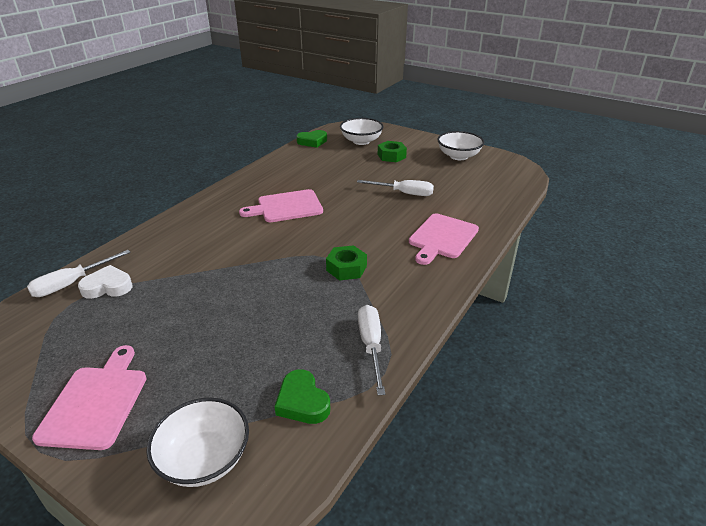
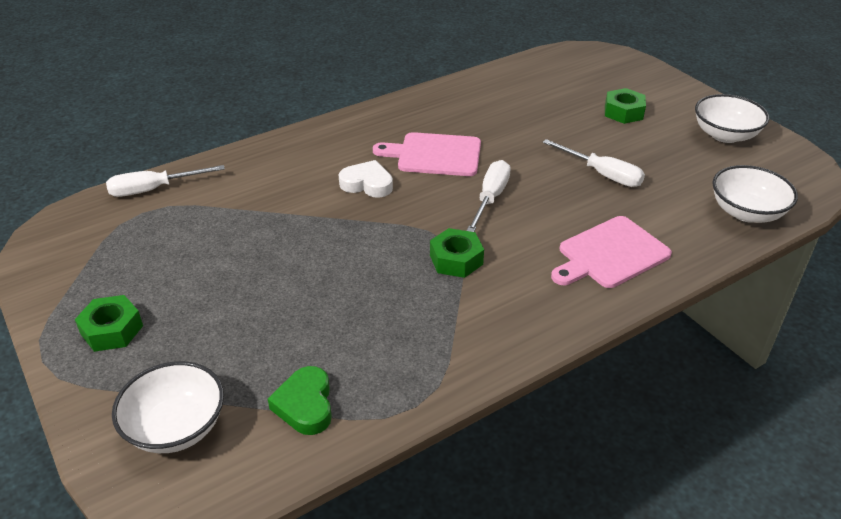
camera: 25 degrees right, 5 degrees up
pink cutting board [32,345,147,450] -> green nut [75,295,143,352]
white heart [78,265,132,299] -> white heart moved to [339,160,393,198]
green heart [296,130,327,148] -> none
white bowl [340,118,384,145] -> white bowl moved to [712,165,798,223]
white screwdriver [358,305,385,395] -> white screwdriver moved to [467,160,511,232]

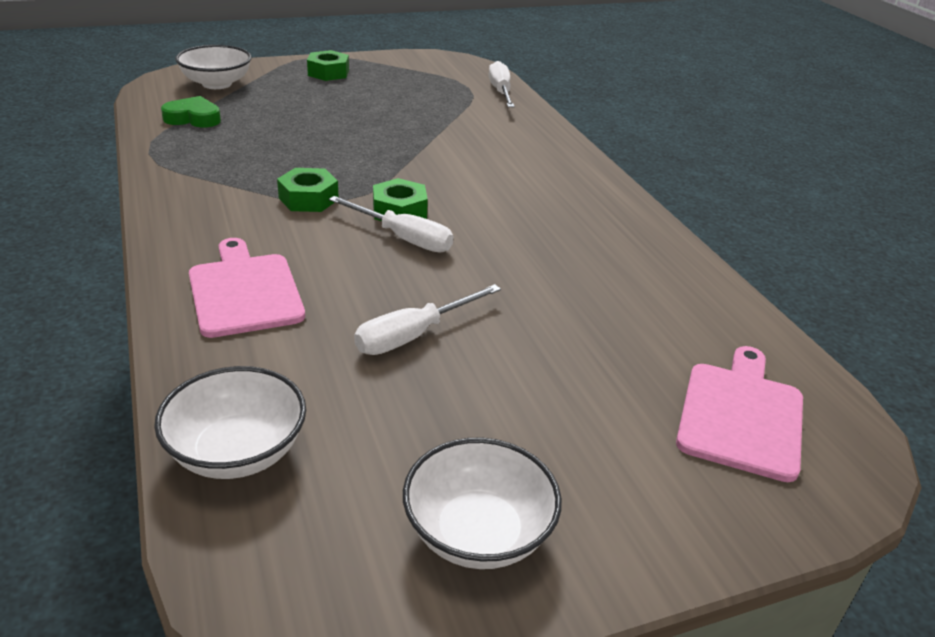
camera: 100 degrees right, 5 degrees down
white heart [339,160,393,198] -> none
pink cutting board [373,132,481,176] -> pink cutting board moved to [676,346,803,482]
green nut [605,88,646,124] -> green nut moved to [373,178,428,221]

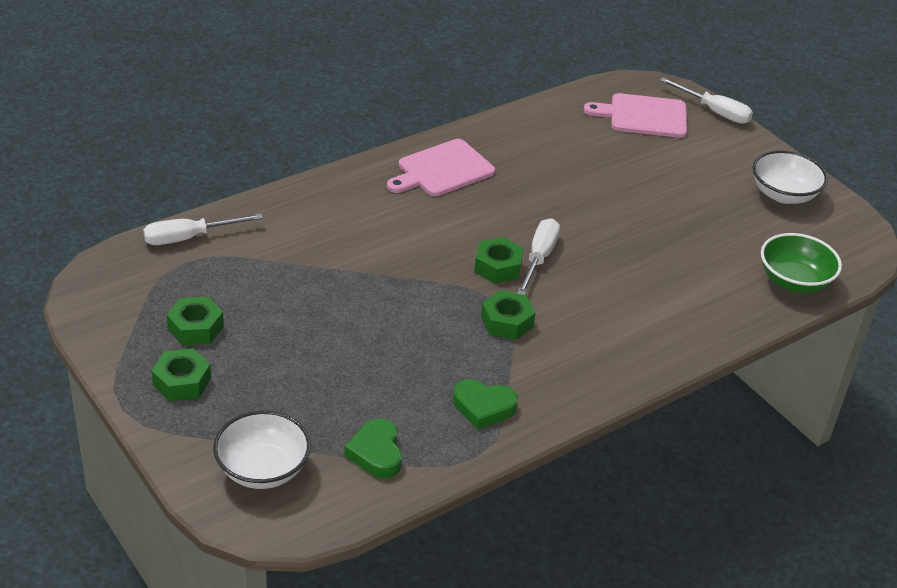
camera: 105 degrees left, 5 degrees up
white bowl [154,366,306,479] -> green bowl [761,233,842,293]
pink cutting board [189,238,305,338] -> pink cutting board moved to [387,139,495,196]
white screwdriver [354,284,501,355] -> white screwdriver moved to [660,78,753,124]
none -> green nut [166,297,224,345]
none -> green heart [453,379,518,429]

